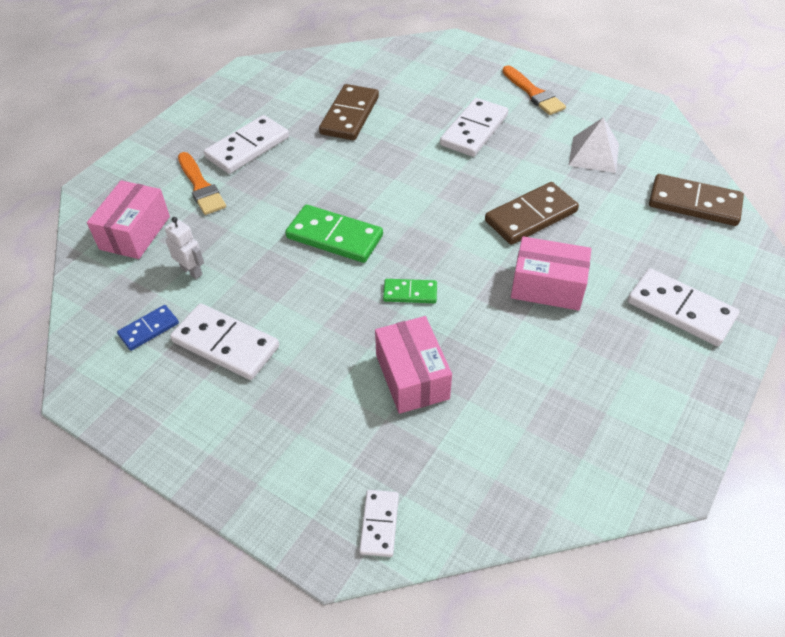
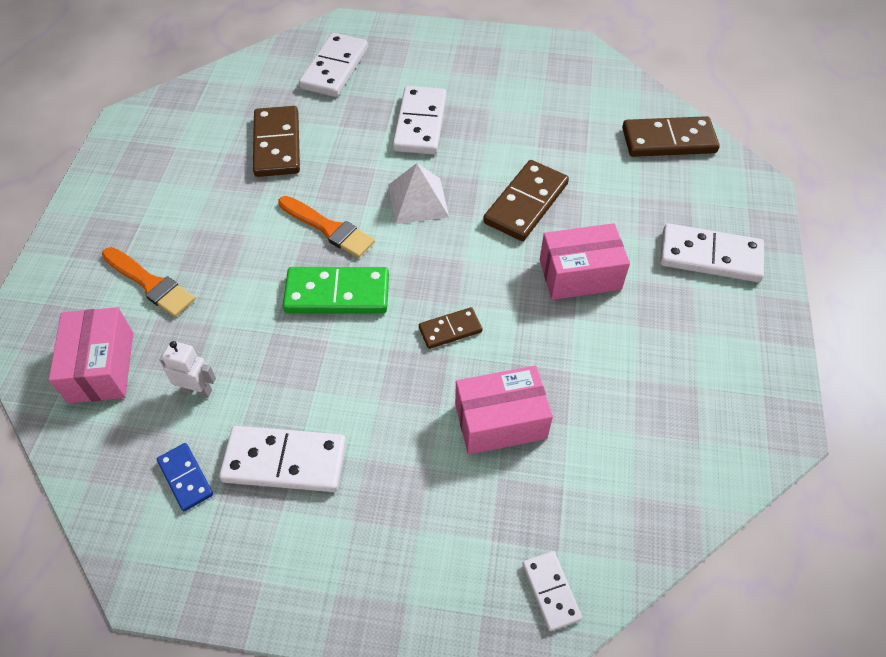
camera: 25 degrees left, 5 degrees up
blue domino [117,305,179,351] -> blue domino turned 60 degrees counterclockwise [157,443,213,511]
white domino [204,115,289,174] -> white domino moved to [299,33,368,97]
pink box [375,316,452,414] -> pink box turned 60 degrees counterclockwise [455,366,553,455]
green domino [383,279,437,303] -> brown domino [419,307,483,349]
orange brush [502,65,566,115] -> orange brush moved to [278,196,375,258]
white pyramid [568,117,619,173] -> white pyramid moved to [388,163,449,224]

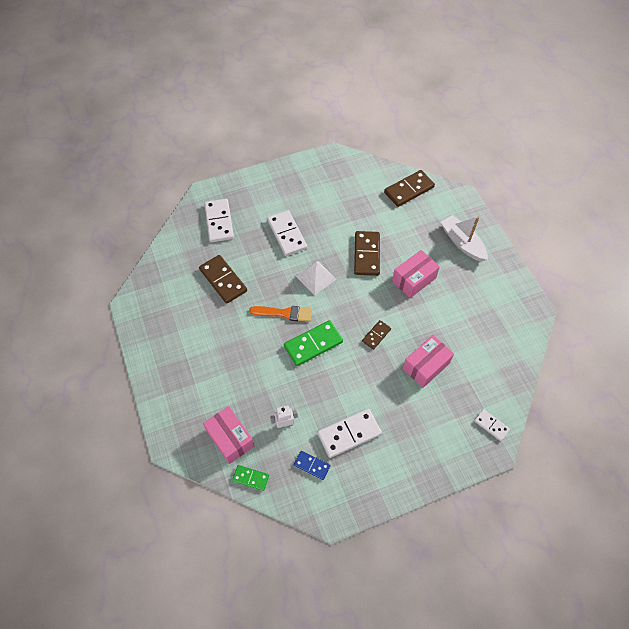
camera: 30 degrees left, 5 degrees up
orange brush [102,247,195,317] -> none
white domino [660,223,764,282] -> white boat [441,215,488,262]
none -> green domino [232,465,269,491]

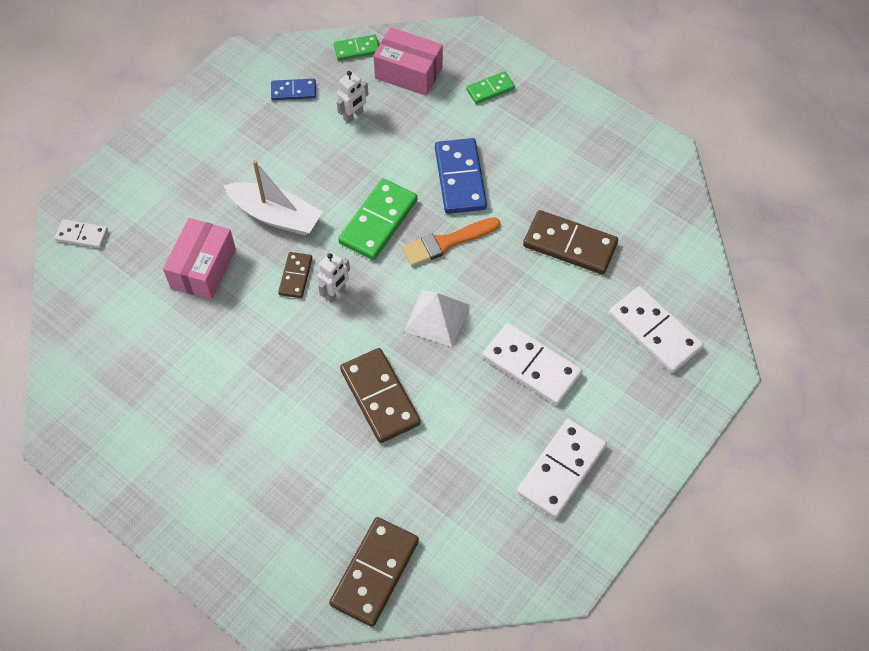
camera: 150 degrees right, 0 degrees up
white domino [318,409,382,458] -> white domino moved to [517,419,607,518]
pink box [392,250,440,298] -> none
white boat [441,215,488,262] -> white boat moved to [223,160,323,236]
none -> white robot [317,252,350,302]
none -> blue domino [435,138,487,214]
none -> green domino [466,71,515,104]

